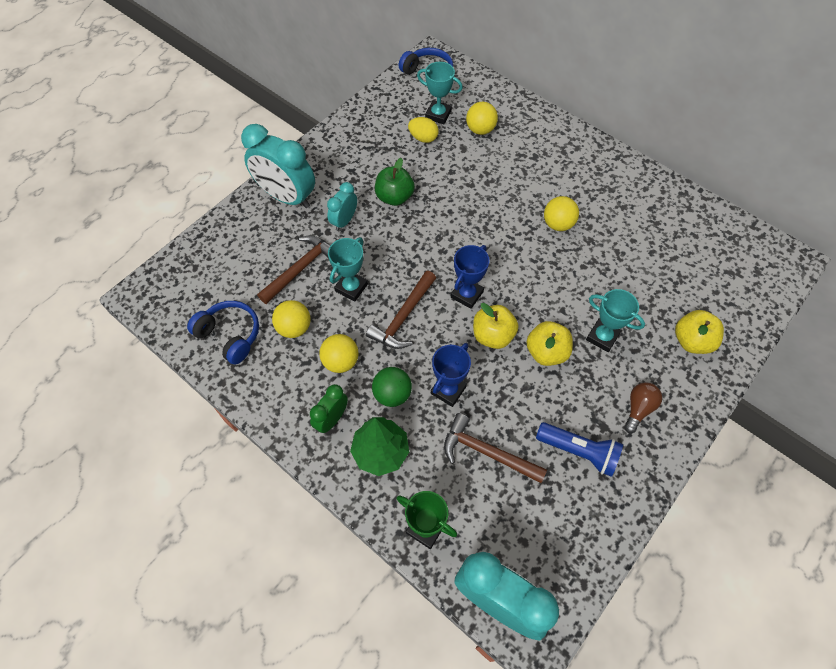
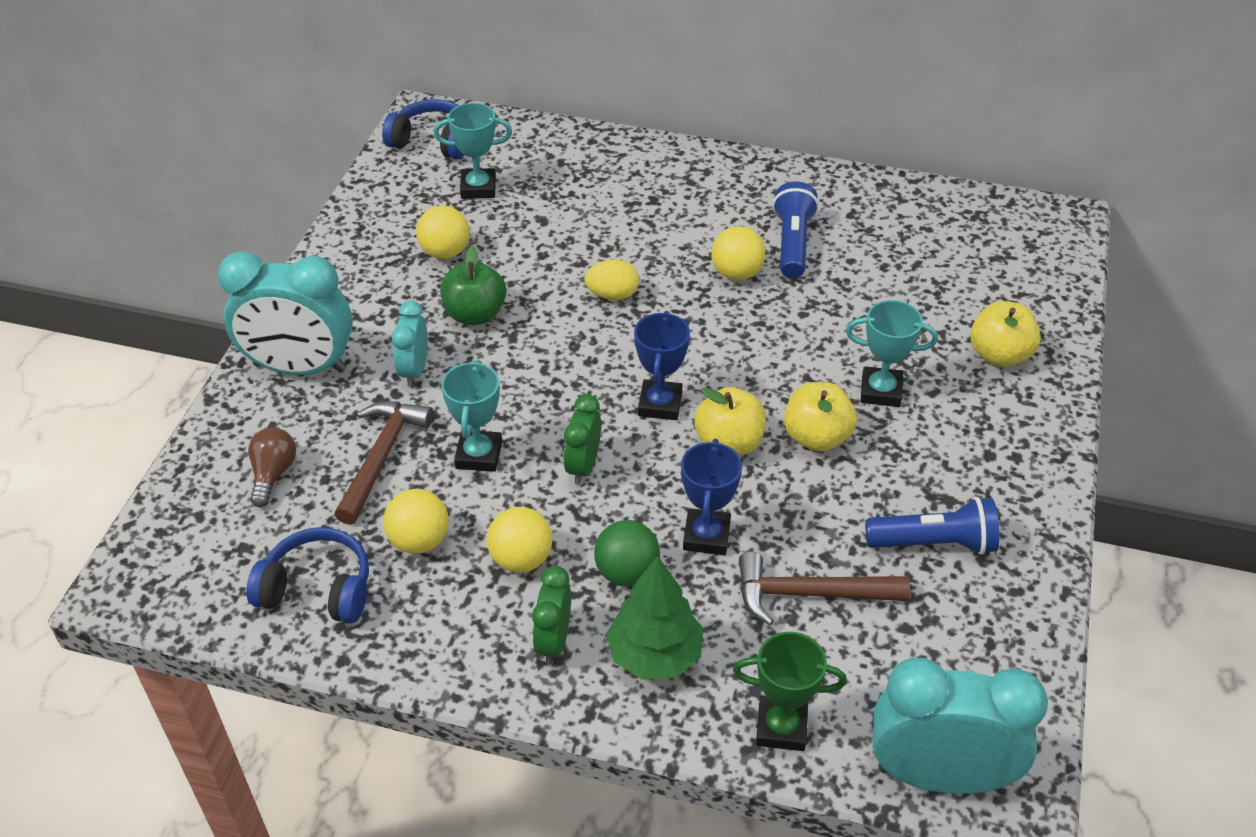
camera: 25 degrees left, 15 degrees down
brown hammer [366,271,436,349] -> green clock [564,394,601,485]
yellow egg [408,117,439,143] -> yellow egg moved to [584,260,639,300]
yellow ball [466,102,498,135] -> yellow ball moved to [416,205,470,259]
brown light bulb [624,382,662,433] -> brown light bulb moved to [248,427,296,507]
none -> blue flashlight [772,181,819,278]

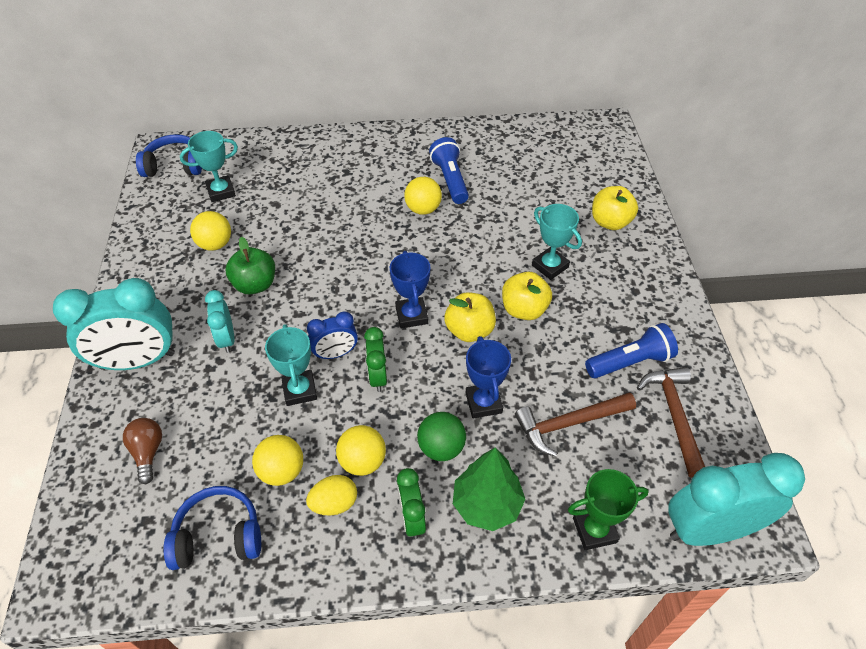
camera: 20 degrees left, 5 degrees up
brown hammer [334,401,433,525] -> brown hammer moved to [637,367,705,478]
yellow egg [584,260,639,300] -> yellow egg moved to [306,475,357,515]
turquoise trophy [846,300,938,407] -> turquoise trophy turned 60 degrees clockwise [532,204,582,280]
none -> blue clock [307,311,358,360]

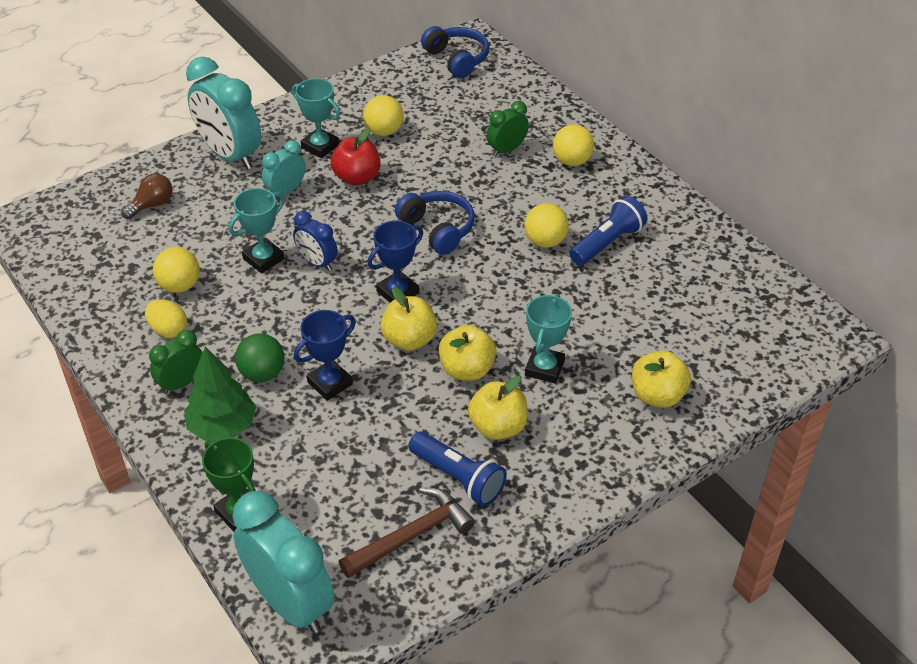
camera: 60 degrees right, 5 degrees down
blue headphones [163,486,261,570] -> blue headphones moved to [395,191,475,255]
turquoise trophy [180,131,238,202] -> turquoise trophy moved to [292,78,340,158]
green apple [225,237,275,294] -> red apple [331,128,381,186]
yellow ball [336,425,386,476] -> yellow ball moved to [553,124,594,166]
green clock [364,327,387,392] -> green clock moved to [486,101,529,157]
brown hammer [515,392,636,457] -> none
none -> yellow apple [468,376,528,440]

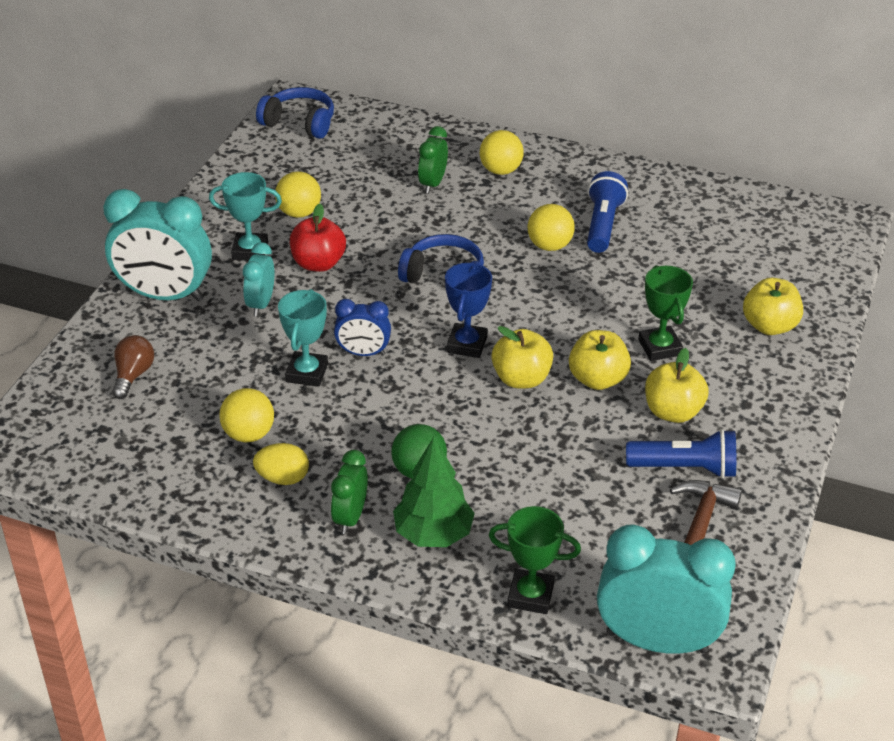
camera: 35 degrees left, 5 degrees down
blue trophy [294,310,356,401] -> none
turquoise trophy [525,294,572,384] -> green trophy [638,265,693,361]

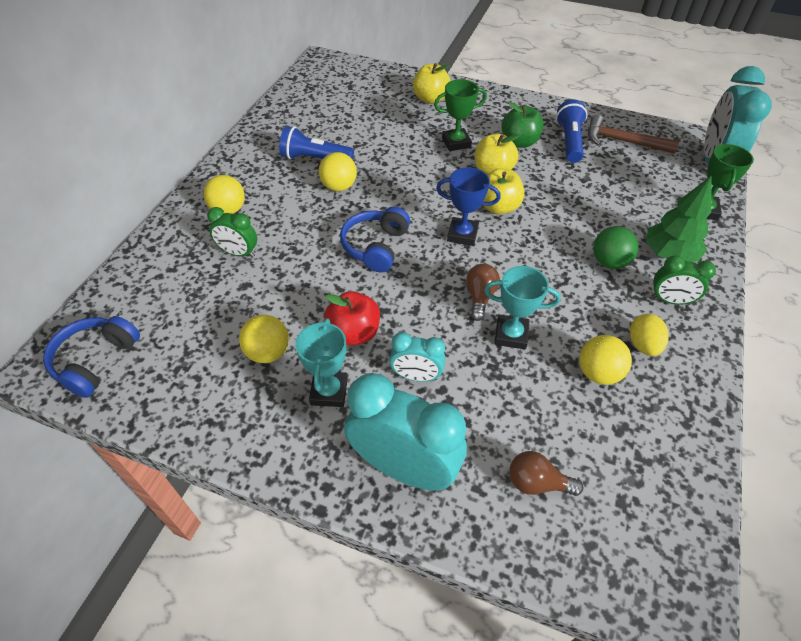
camera: 90 degrees left, 10 degrees up
turquoise clock [103,189,212,302] -> turquoise clock turned 75 degrees counterclockwise [344,373,467,491]
blue clock [334,299,391,356] -> brown light bulb [466,264,500,321]
yellow apple [645,348,709,423] -> green apple [501,102,543,148]

